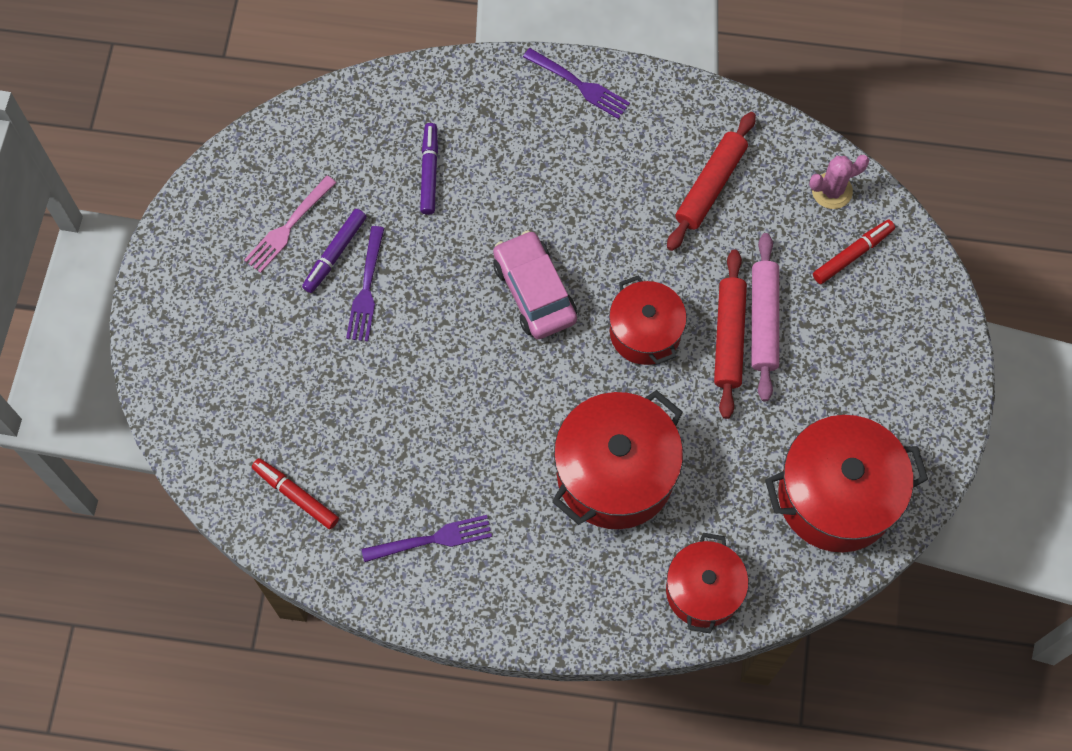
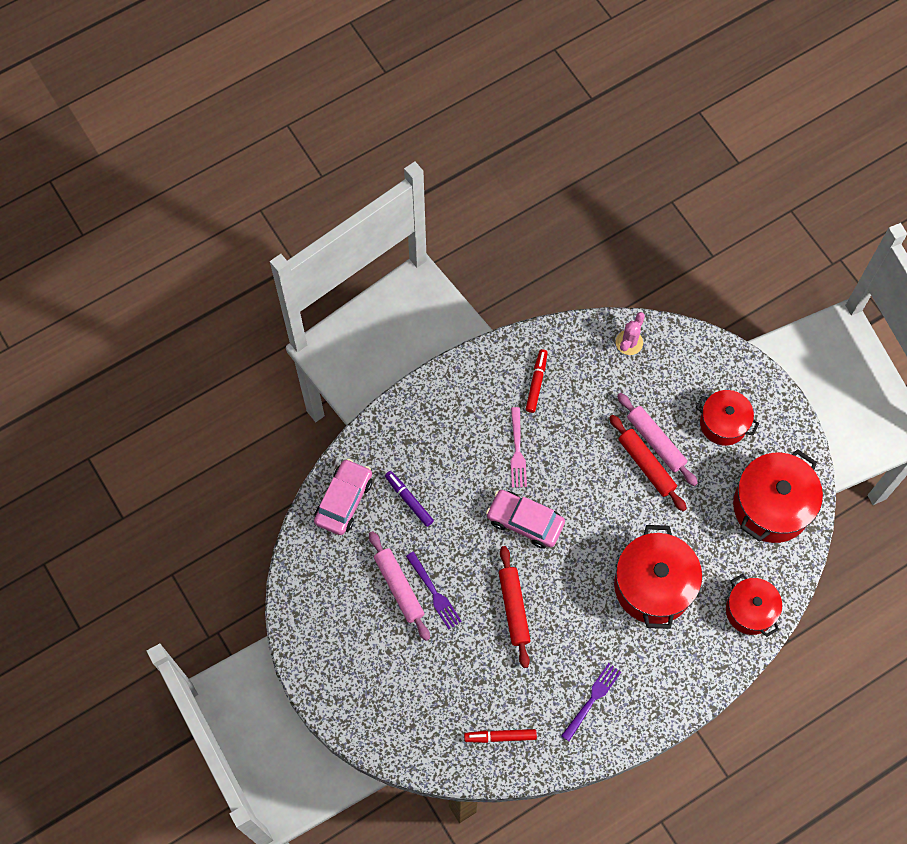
camera: 40 degrees left, 0 degrees up
pink fork [244,176,336,273] -> pink fork moved to [511,407,527,487]
purple marker [302,209,367,293] -> pink rolling pin [369,531,430,641]
purple fork [523,48,630,119] -> none
red pot [609,275,687,365] -> red pot moved to [696,390,759,445]
red rolling pin [667,112,756,251] -> red rolling pin moved to [499,546,531,668]
red marker [813,220,895,284] -> red marker moved to [526,349,548,413]
none -> pink car [314,459,372,535]

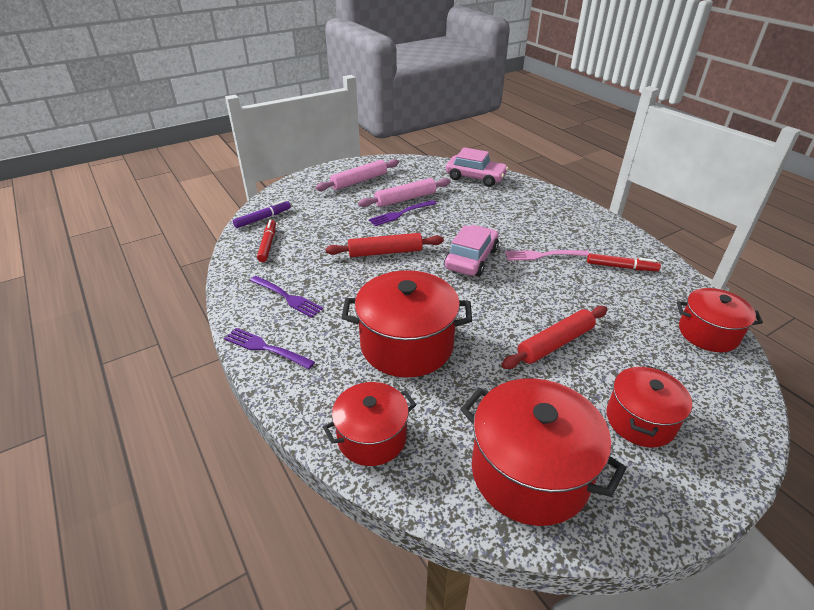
camera: 90 degrees right, 30 degrees down
purple marker [385,471,434,527] -> purple marker moved to [233,200,291,228]
pink cactus [616,312,645,355] -> red pot [677,288,763,352]
pink rolling pin [617,393,698,486] -> pink rolling pin moved to [316,159,399,191]
none -> purple fork [224,328,315,369]

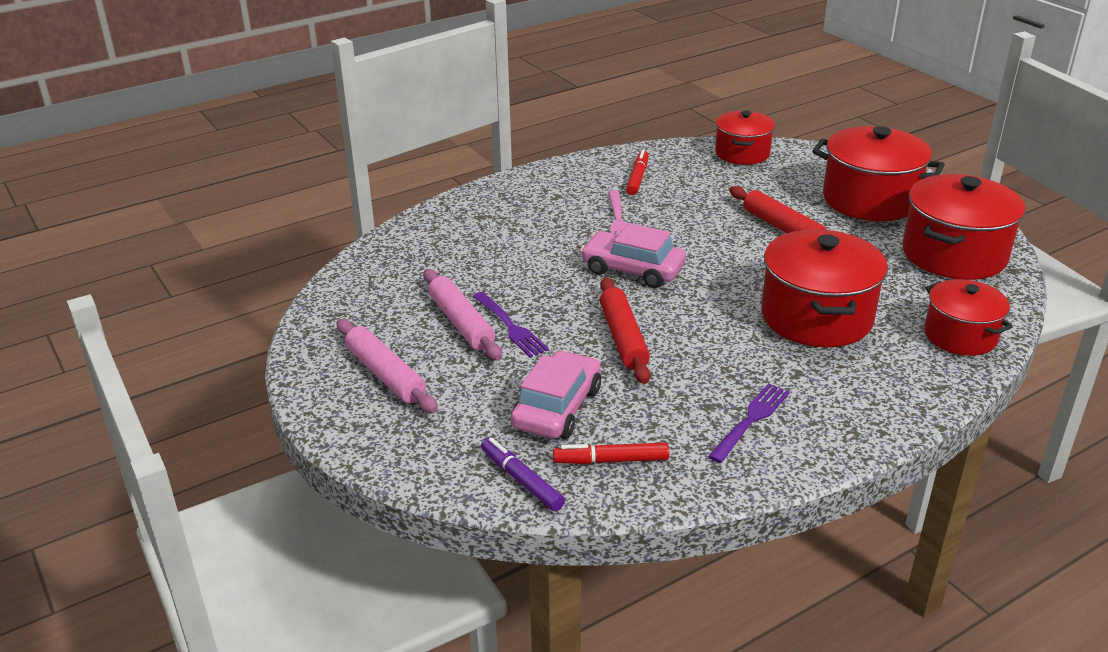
camera: 90 degrees left, 5 degrees down
purple fork [224,328,315,369] -> none
pink car [446,147,508,187] -> pink car moved to [511,350,601,439]
red pot [606,365,692,447] -> red pot [812,126,945,221], size x1.60

